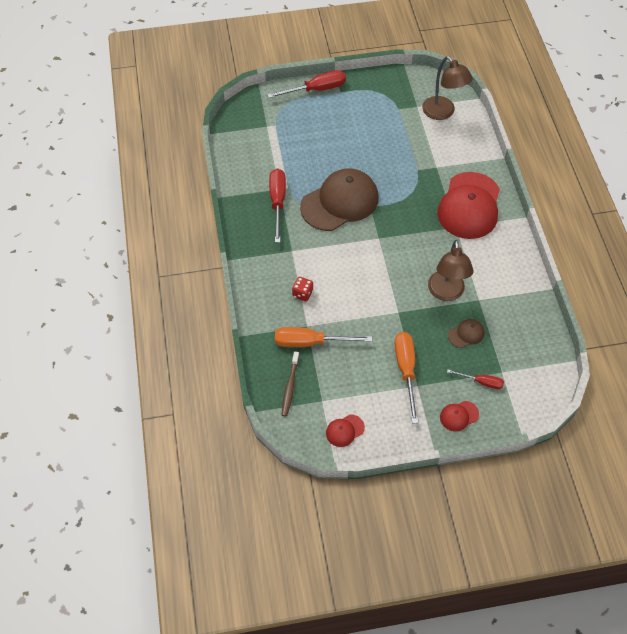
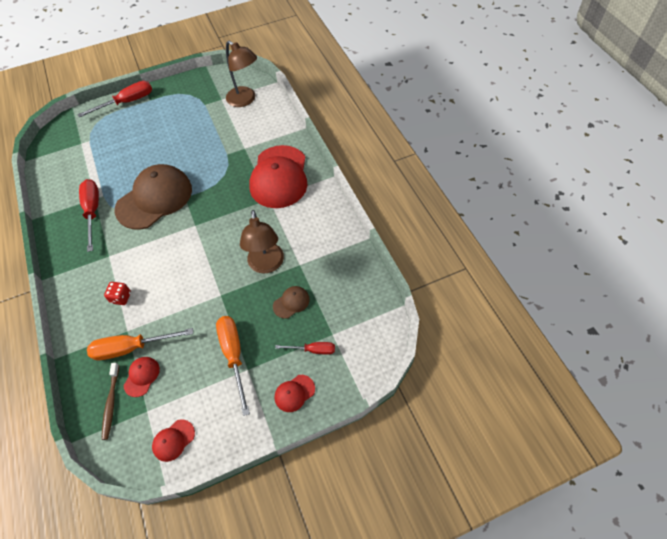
camera: 10 degrees left, 0 degrees up
none -> red cap [124,357,160,397]

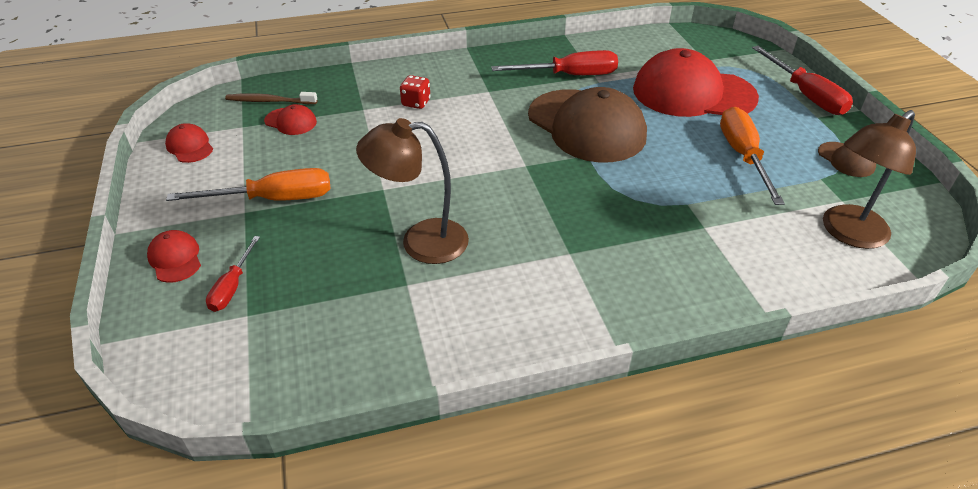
camera: 95 degrees right, 15 degrees down
orange screwdriver [87,328,193,360] -> orange screwdriver moved to [720,107,785,205]
red cap [249,145,307,208] -> red cap moved to [633,48,759,117]
brown cap [273,286,310,319] -> brown cap moved to [818,142,876,177]

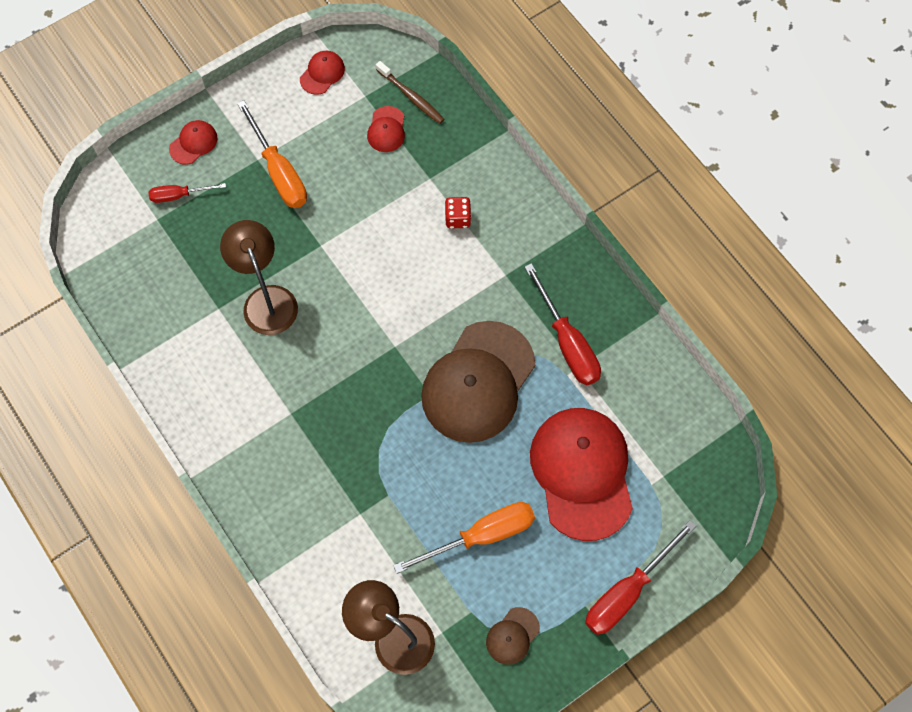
camera: 70 degrees right, 25 degrees up
brown toothbrush [225,92,317,104] -> brown toothbrush turned 150 degrees clockwise [376,61,444,124]

